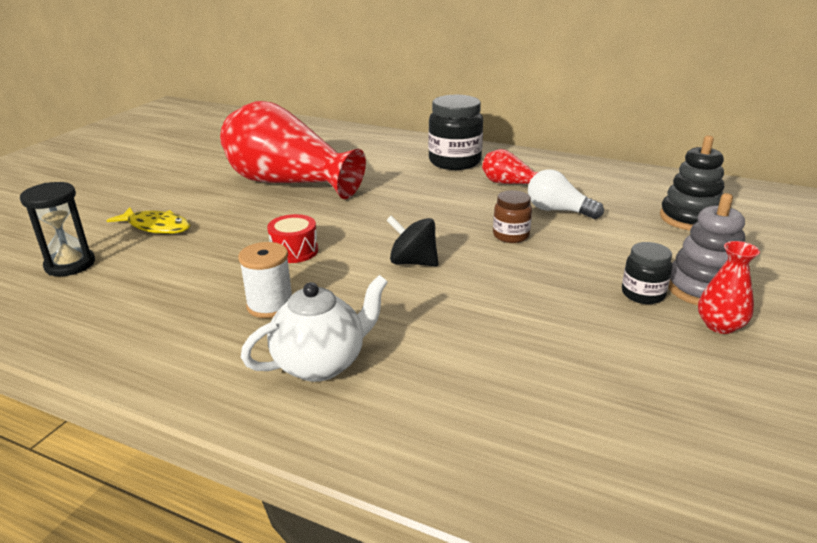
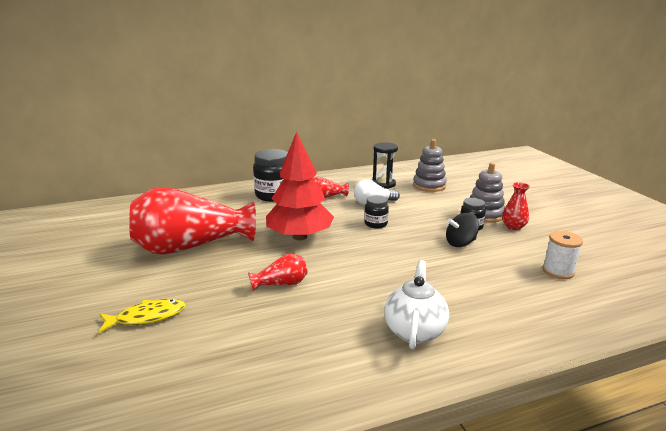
camera: 45 degrees left, 5 degrees down
black hourglass [20,182,95,276] -> black hourglass moved to [373,142,398,189]
white spool [238,242,292,318] -> white spool moved to [543,231,583,279]
red drum [267,214,318,263] -> red vase [248,253,308,291]
black spinning top [386,216,438,266] -> black spinning top moved to [446,213,479,247]
brown jar [493,190,532,243] -> black jar [365,195,389,228]
black stacking toy [660,135,724,231] -> grey stacking toy [413,139,447,192]
none -> red tree [266,132,334,240]

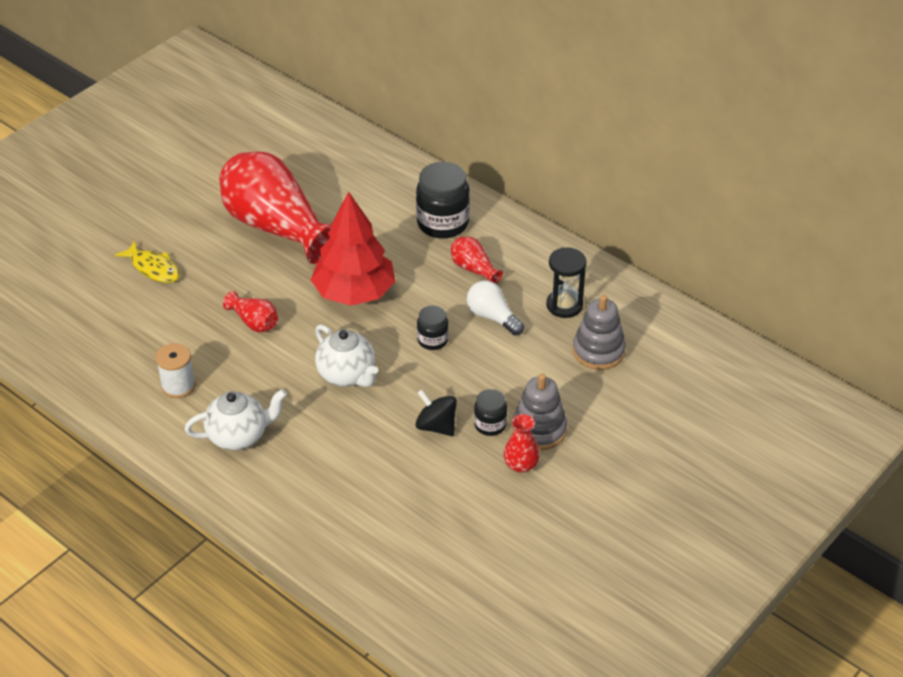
camera: 60 degrees right, 20 degrees up
white spool [543,231,583,279] -> white spool moved to [156,343,196,398]
none -> white teapot [315,324,378,387]

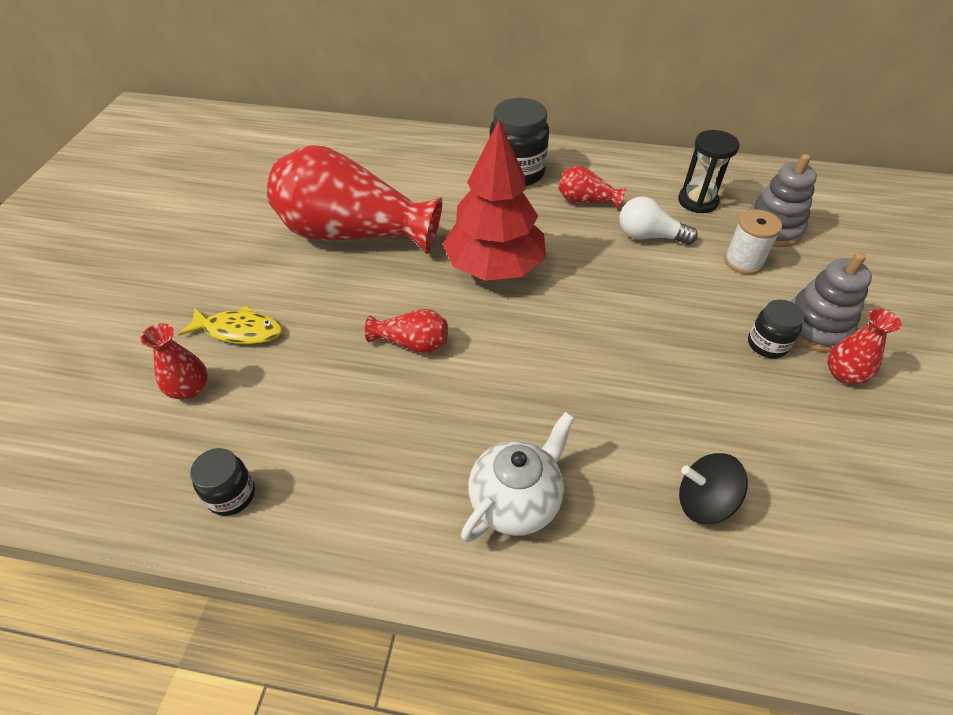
camera: 30 degrees left, 5 degrees up
white spool [156,343,196,398] -> white spool moved to [724,209,782,275]
white teapot [315,324,378,387] -> none
black spinning top [415,389,457,436] -> black spinning top moved to [679,453,748,525]
black jar [417,305,449,350] -> black jar moved to [190,448,255,516]
none -> red vase [140,323,208,399]

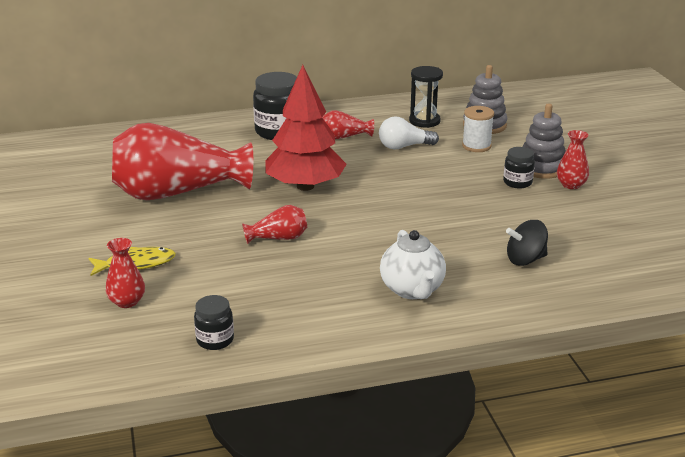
camera: 25 degrees left, 20 degrees down
white teapot [461,412,575,542] -> white teapot turned 150 degrees clockwise [380,230,446,299]

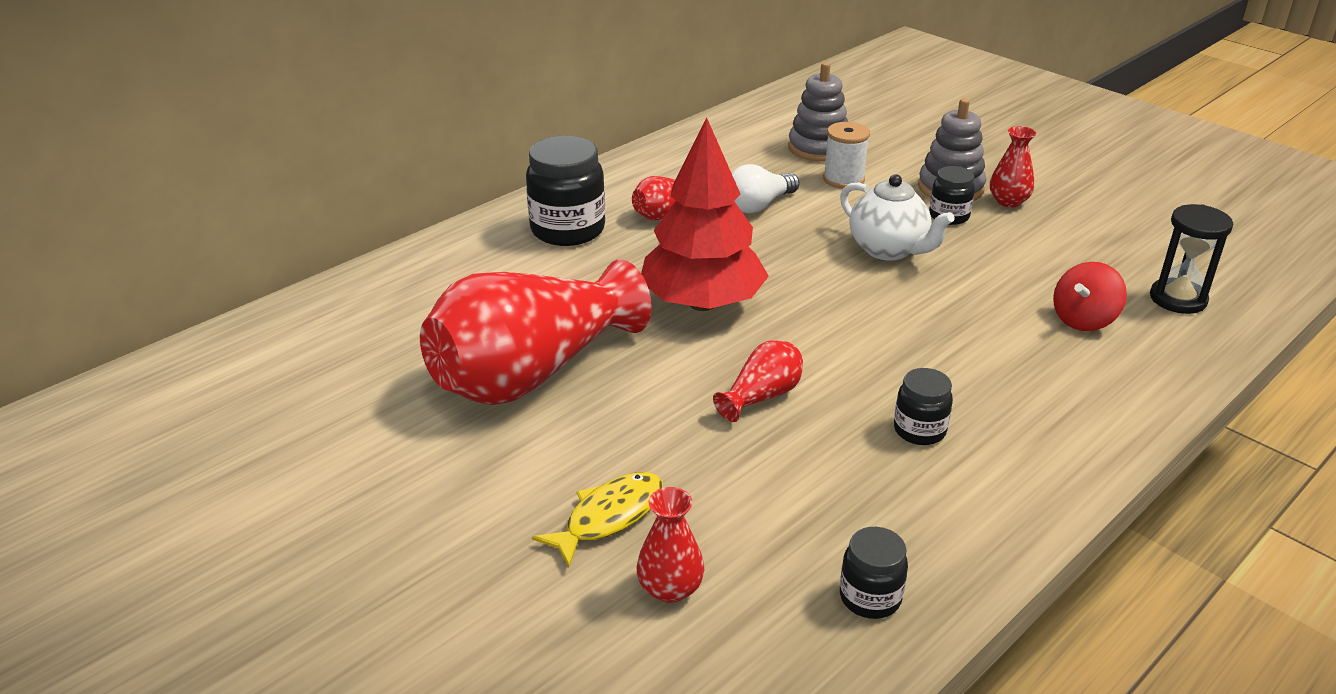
camera: 30 degrees left, 5 degrees up
white teapot [380,230,446,299] -> white teapot moved to [840,174,955,261]
black hourglass [409,66,443,128] -> black hourglass moved to [1150,204,1233,314]
black spinning top [506,220,548,266] -> red spinning top [1053,262,1127,331]
none -> black jar [894,368,953,445]

